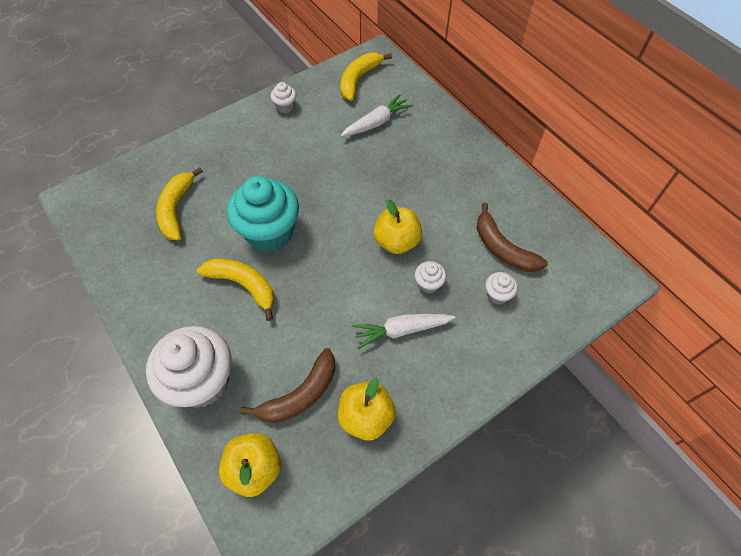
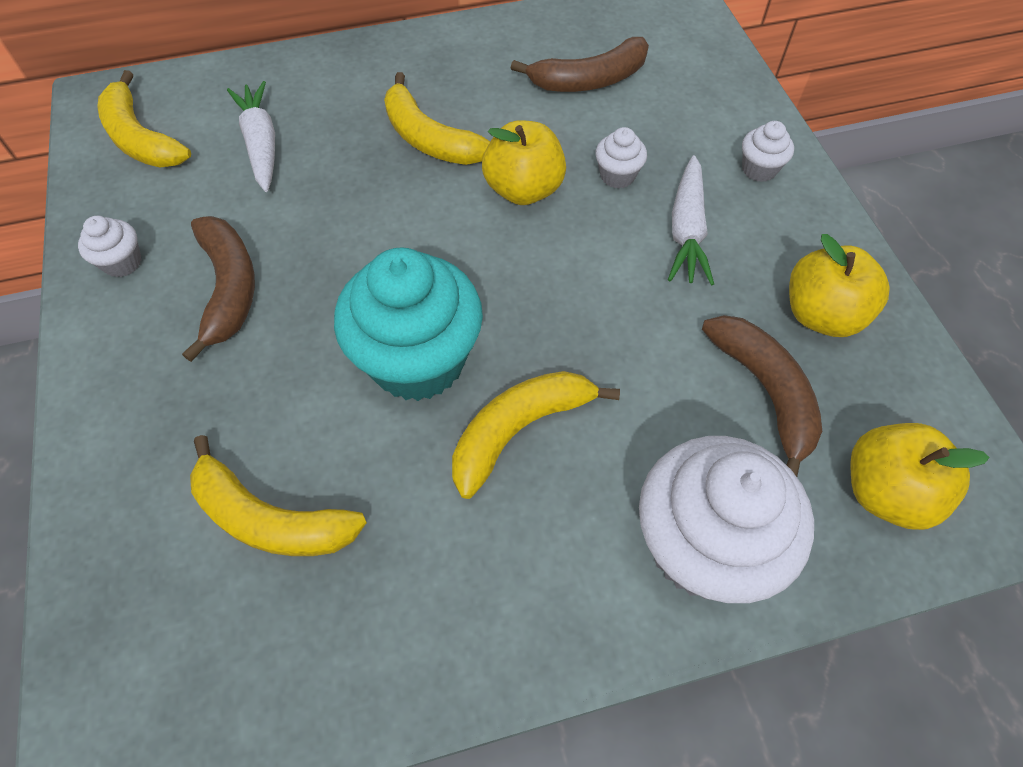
camera: 70 degrees left, 0 degrees up
white cupcake [485,272,518,304] -> white cupcake moved to [742,121,794,182]
none -> brown banana [182,216,255,362]
none -> yellow banana [384,72,490,165]

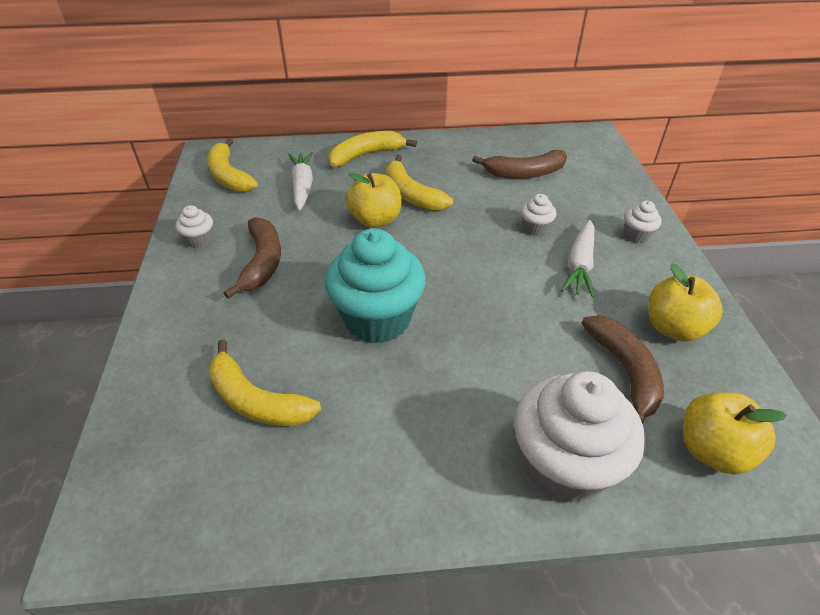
camera: 10 degrees right, 15 degrees down
yellow banana [452,371,620,499] -> yellow banana moved to [329,131,417,167]
yellow apple [482,120,566,205] -> yellow apple moved to [346,173,401,228]

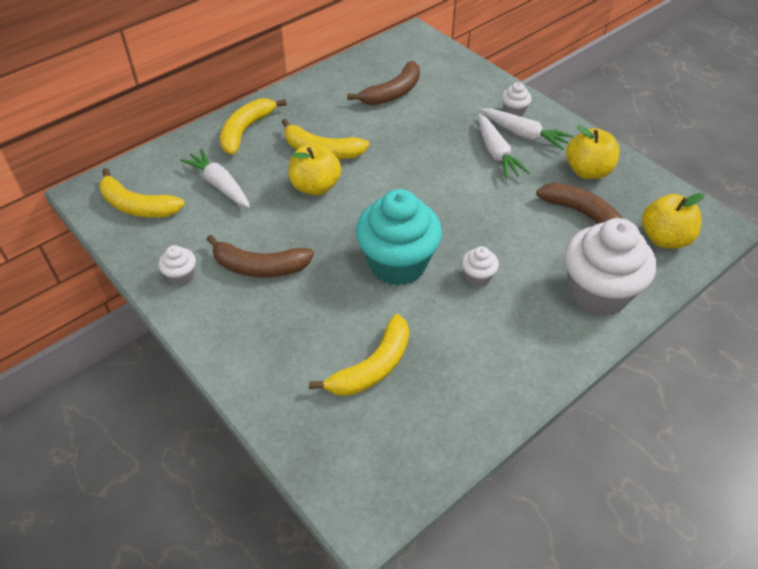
camera: 35 degrees left, 5 degrees up
yellow banana [209,340,321,426] -> yellow banana turned 45 degrees counterclockwise [309,314,409,396]
brown banana [224,217,281,298] -> brown banana turned 135 degrees clockwise [207,234,314,277]
white cupcake [521,194,556,236] -> white cupcake moved to [462,246,499,287]
none -> white carrot [481,109,573,150]

